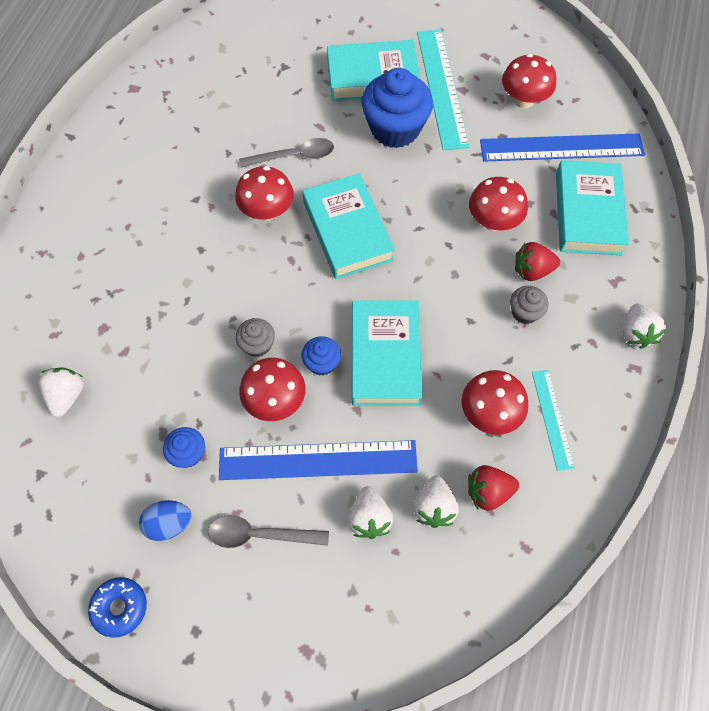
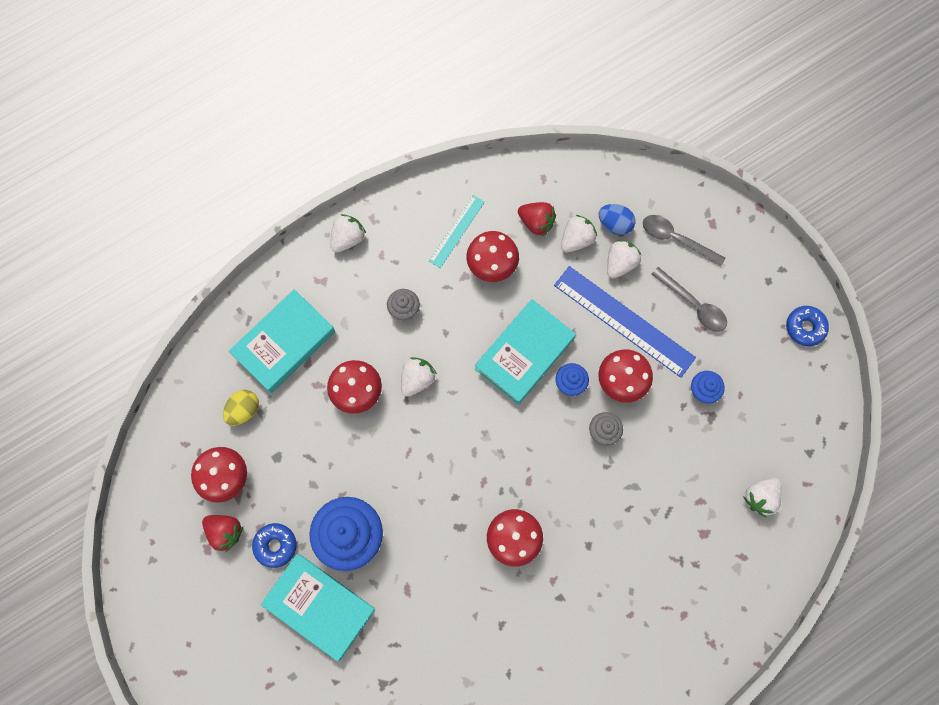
camera: 140 degrees left, 10 degrees up
blue egg [139,500,191,541] -> blue egg moved to [599,204,635,235]
grey spoon [239,138,334,168] -> grey spoon moved to [643,215,725,266]
turquoise book [302,173,395,279] -> none
turquoise ruler [417,29,470,150] -> blue donut [252,523,297,568]
blue ruler [480,133,645,162] -> yellow egg [223,390,259,426]
red strawberry [515,242,560,281] -> red strawberry moved to [202,515,243,552]
none -> white strawberry [401,357,437,397]

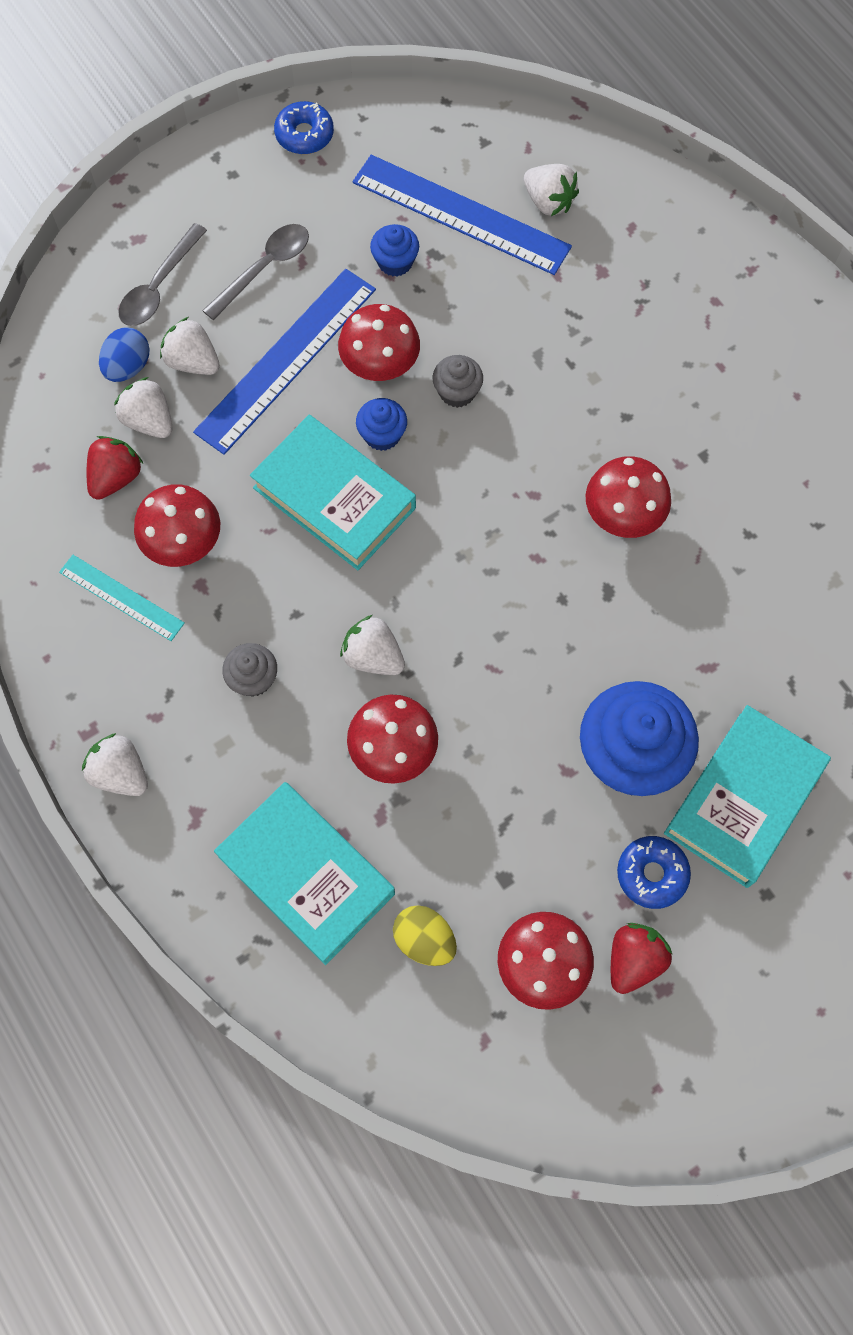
camera: 90 degrees left, 5 degrees down
none -> blue ruler [353,155,572,275]

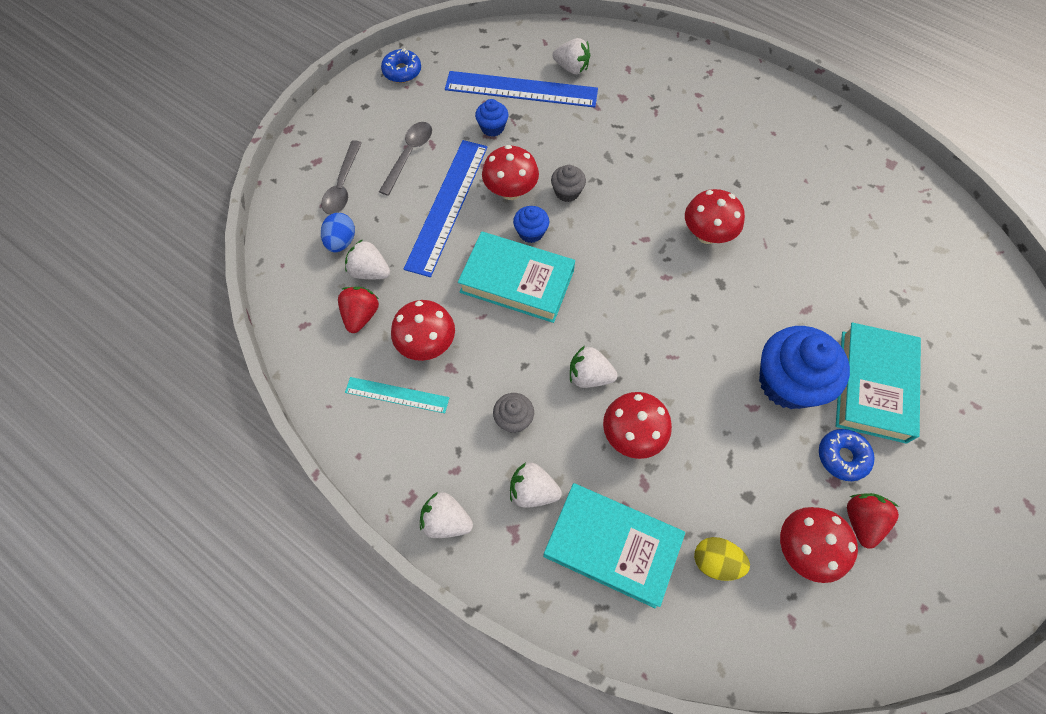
camera: 20 degrees left, 5 degrees down
white strawberry [160,317,220,375] -> white strawberry moved to [510,462,562,508]

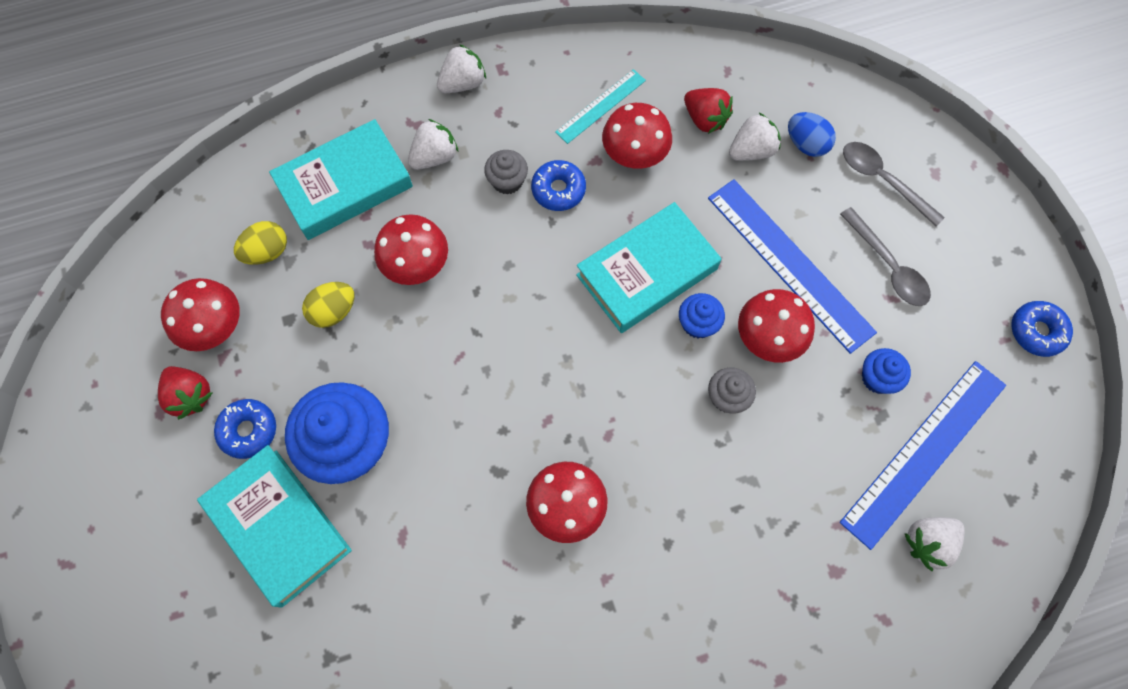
camera: 125 degrees right, 5 degrees up
white strawberry [570,346,618,388] -> none
none -> yellow egg [302,282,355,328]
none -> blue donut [531,160,586,211]

